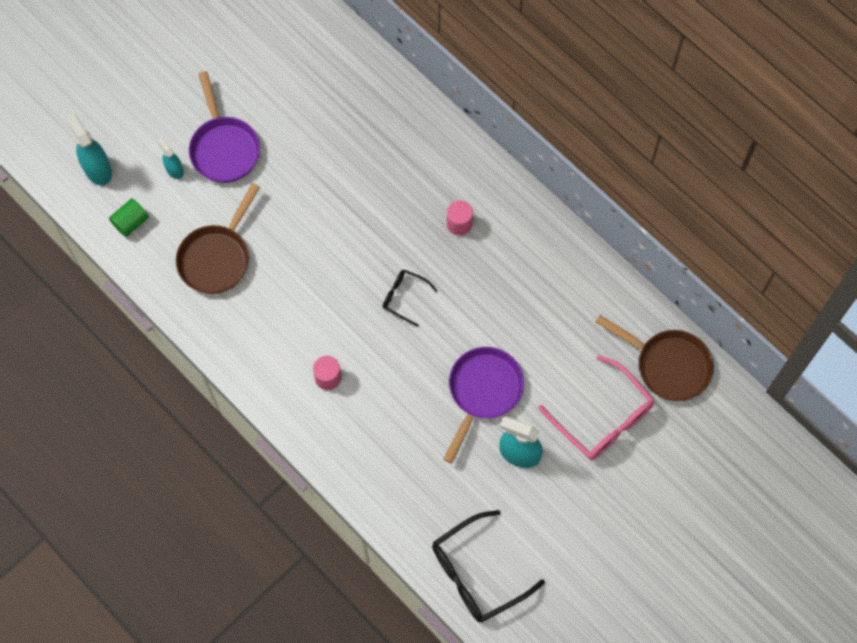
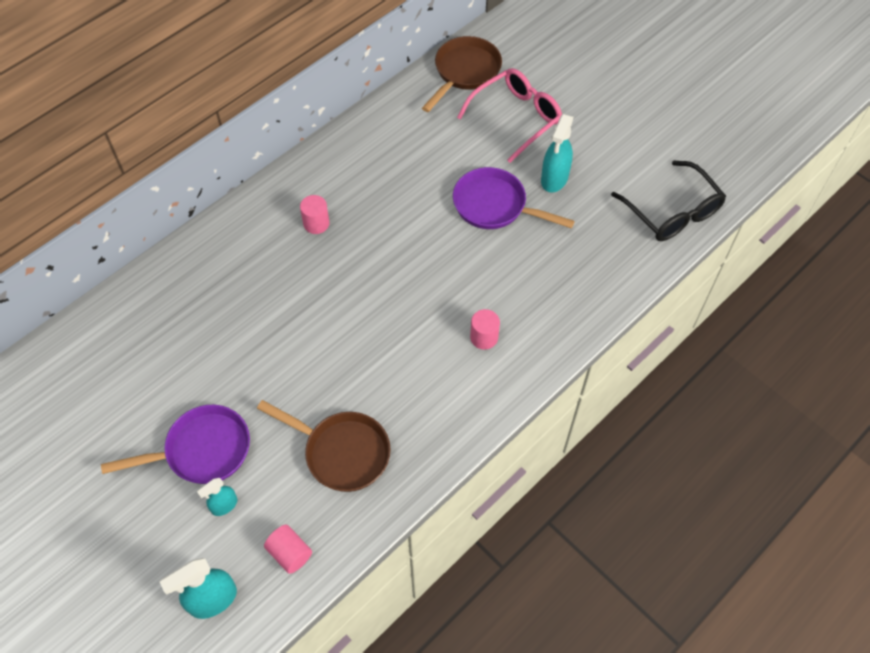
camera: 90 degrees left, 10 degrees down
green cylinder [109,198,149,237] -> pink cylinder [264,525,312,574]
black glasses [383,269,437,327] -> none

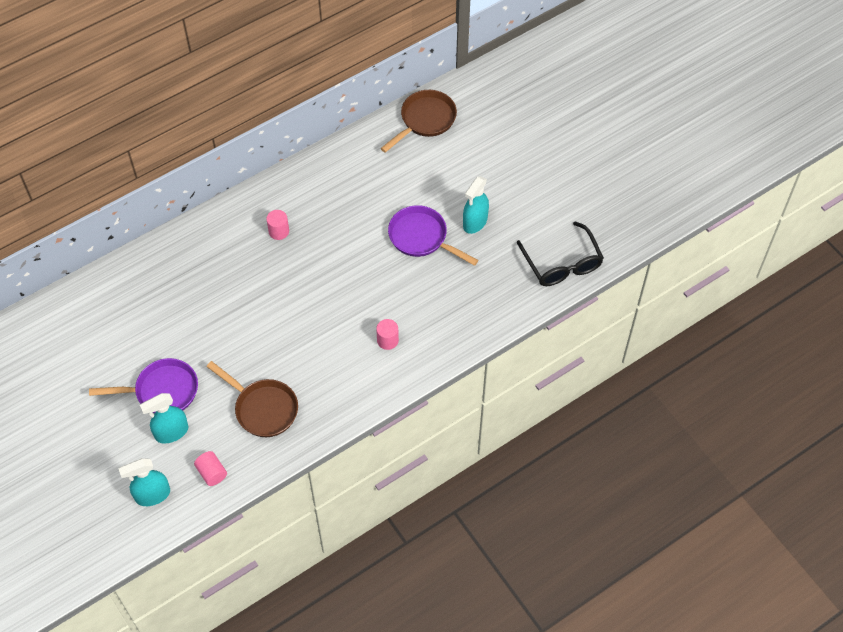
camera: 10 degrees right, 0 degrees up
turquoise spray bottle [197,478,237,516] -> turquoise spray bottle [140,393,189,444], size x1.69
pink glasses [457,68,562,163] -> none

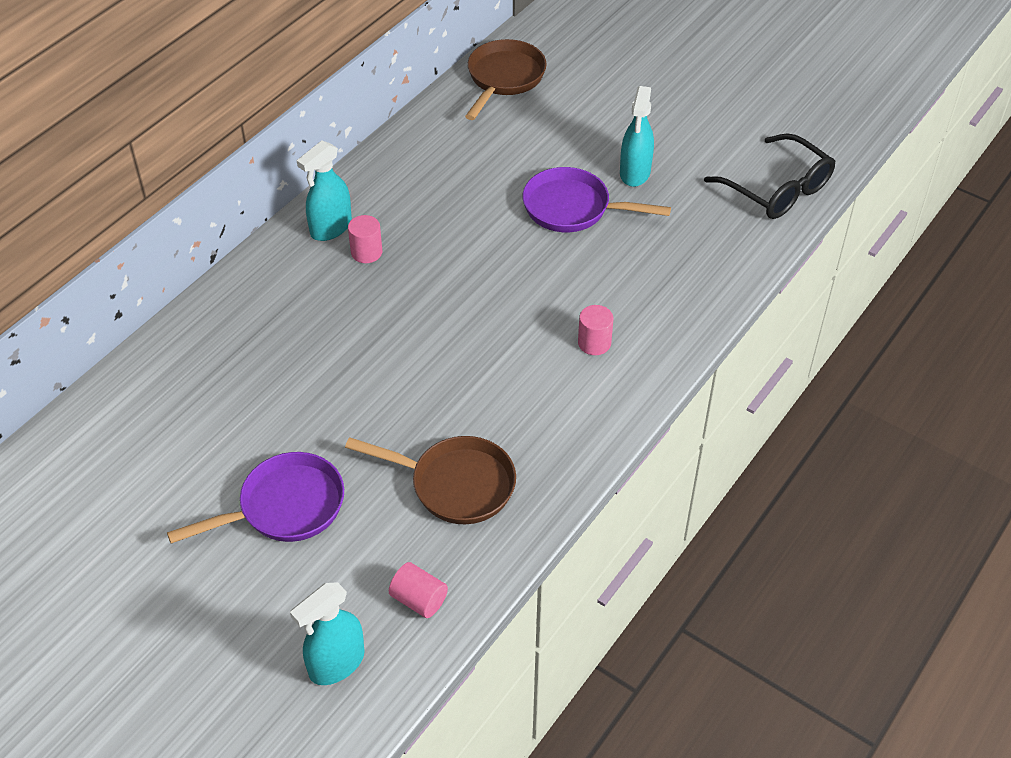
camera: 20 degrees left, 10 degrees down
turquoise spray bottle [140,393,189,444] -> turquoise spray bottle moved to [297,141,352,241]

